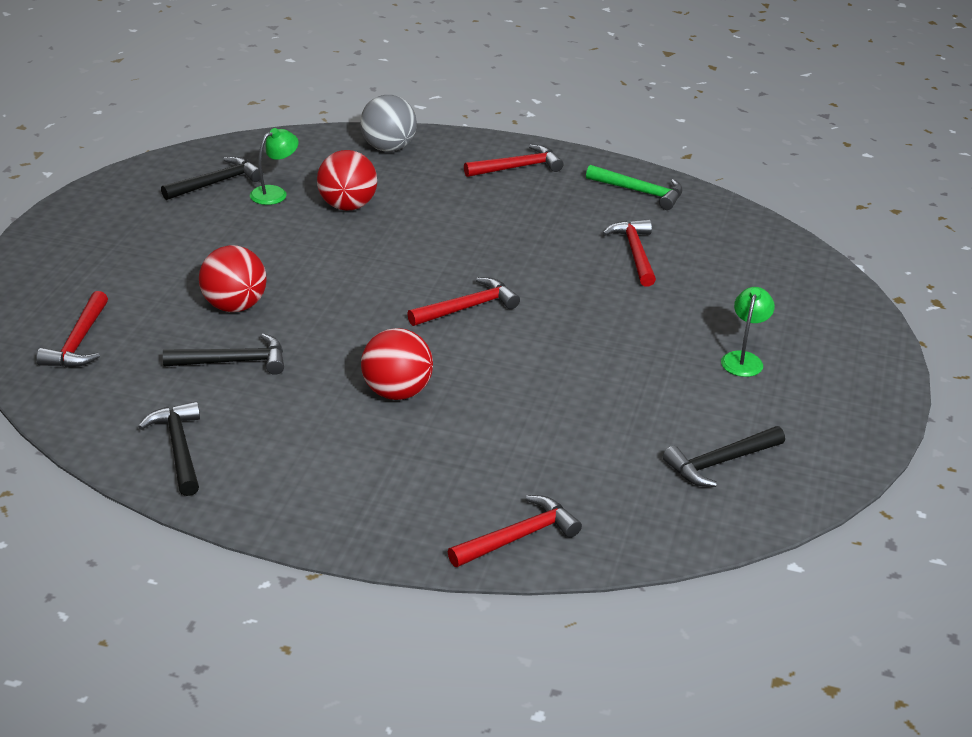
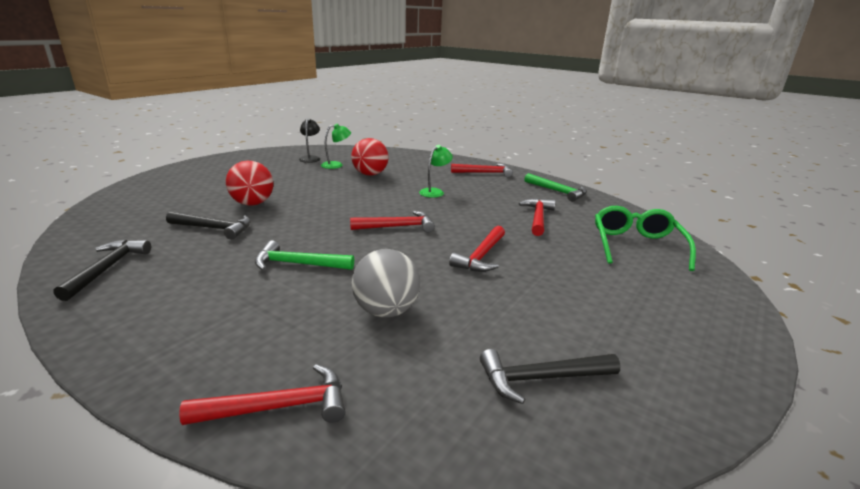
camera: 20 degrees right, 10 degrees down
red hammer [36,291,108,368] -> red hammer moved to [449,226,505,272]
black hammer [161,157,263,200] -> black lamp [299,118,320,163]
grey ball [360,95,417,152] -> grey ball moved to [352,249,420,317]
red ball [361,328,433,400] -> green hammer [255,240,354,271]
green lamp [721,287,775,377] -> green lamp moved to [419,145,453,198]
none -> green glasses [595,206,696,271]

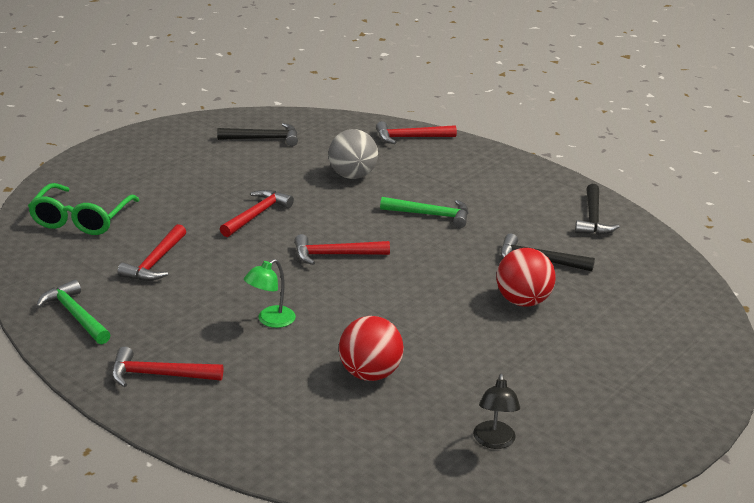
camera: 175 degrees left, 5 degrees up
green lamp [321,124,351,169] -> none

